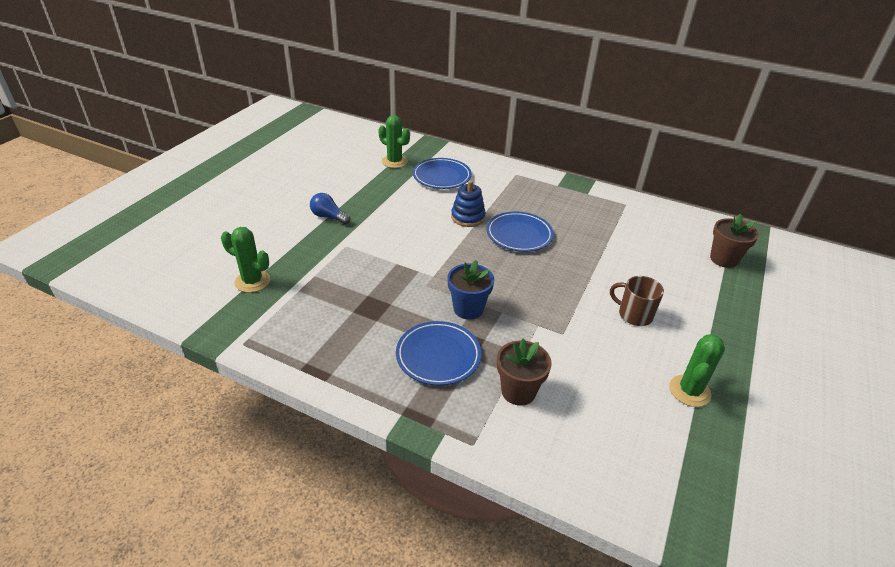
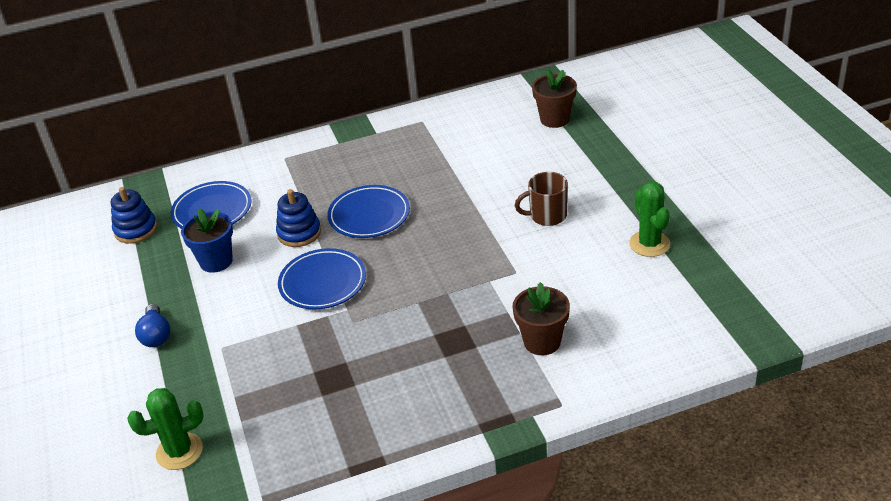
camera: 40 degrees left, 0 degrees up
blue light bulb [310,193,350,225] -> blue light bulb turned 90 degrees counterclockwise [135,304,170,347]
green cactus [378,115,410,168] -> blue stacking toy [111,187,157,244]
blue plate [396,321,481,386] -> blue plate moved to [278,248,366,309]
blue flower pot [447,260,494,320] -> blue flower pot moved to [181,208,233,273]

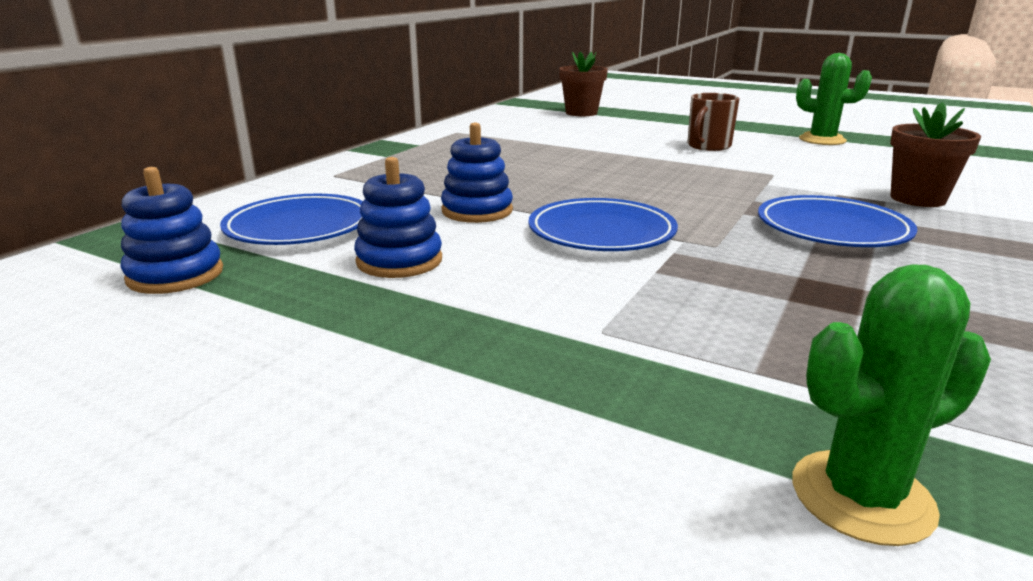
camera: 45 degrees left, 15 degrees down
green cactus [127,388,204,470] -> green cactus turned 45 degrees clockwise [792,264,991,546]
blue light bulb [135,304,170,347] -> none
blue flower pot [181,208,233,273] -> blue stacking toy [354,157,442,278]
blue plate [327,185,410,238] -> blue plate moved to [758,195,917,247]

